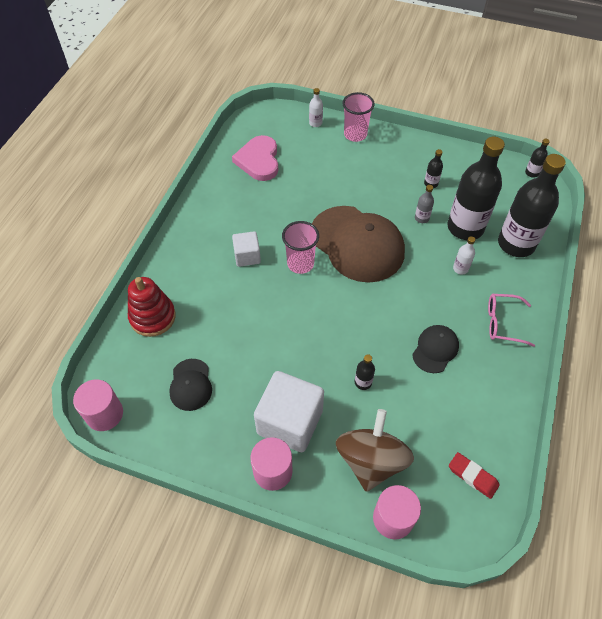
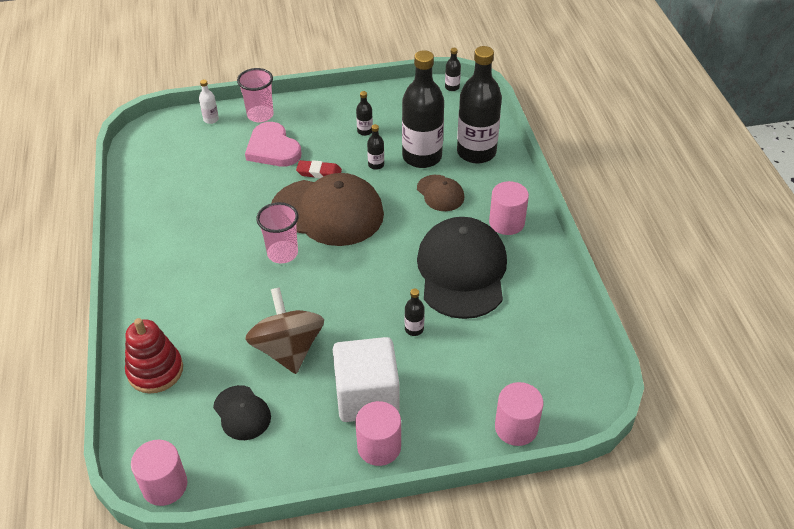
camera: 30 degrees left, 10 degrees down
pink heart [232,135,278,181] -> pink heart moved to [245,122,302,166]
white cube [232,231,261,267] -> none
brown spinning top [336,409,414,492] -> brown spinning top moved to [245,287,324,374]
black cap [412,325,459,373] -> black cap [417,217,507,319], size x2.09
grey bottle [415,185,434,223] -> black bottle [367,124,384,170]
red eraser [449,452,499,499] -> red eraser moved to [296,160,342,178]
white bottle [453,236,475,275] -> brown cap [417,175,464,211]
pink glasses [488,294,535,347] -> pink cylinder [489,181,529,235]

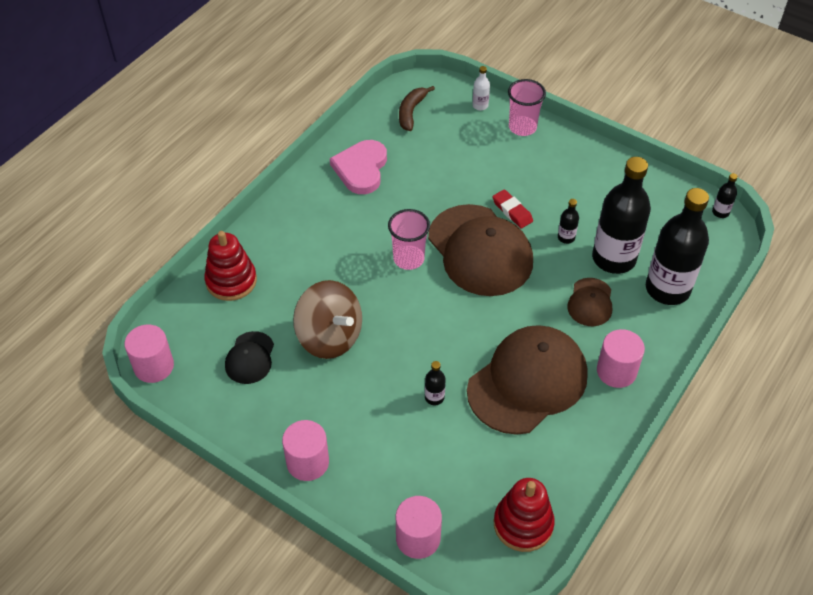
camera: 45 degrees right, 5 degrees up
pink heart [245,122,302,166] -> pink heart moved to [330,140,387,194]
brown spinning top [245,287,324,374] -> brown spinning top turned 105 degrees clockwise [293,280,362,359]
white cube [333,337,400,422] -> none
black bottle [356,91,373,136] -> none
black cap [417,217,507,319] -> brown cap [467,325,588,435]
none -> brown banana [399,86,435,131]
none -> red stacking toy [494,478,555,552]

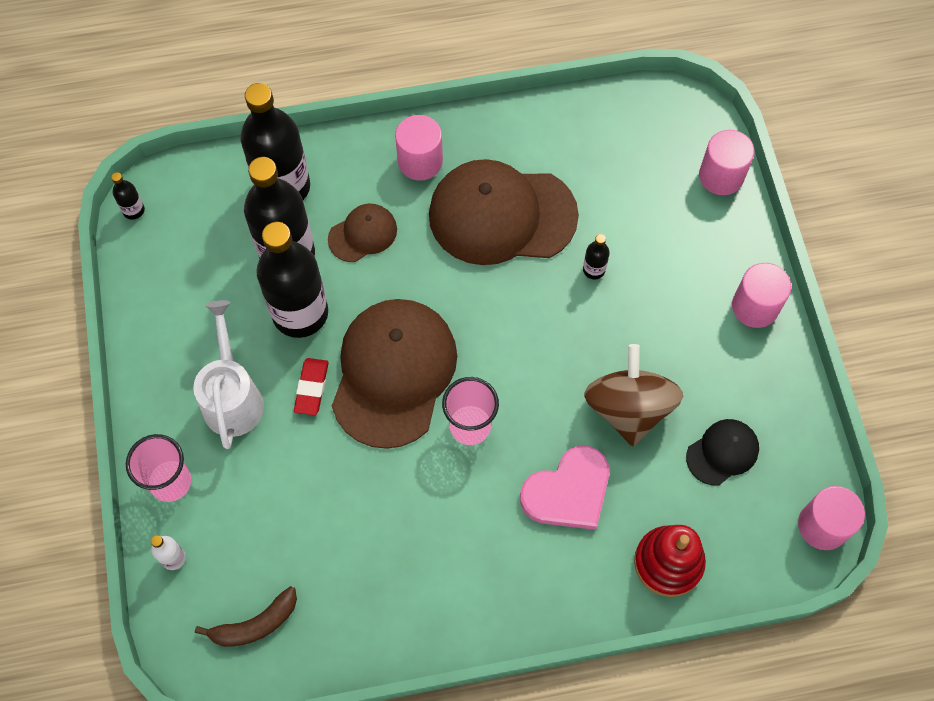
camera: 135 degrees left, 15 degrees up
pink heart [330,140,387,194] -> pink heart moved to [520,446,609,530]
red stacking toy [494,478,555,552] -> none
black bottle [558,199,579,244] -> black bottle [256,222,328,338], size x2.47
none -> white watering can [193,300,264,449]

